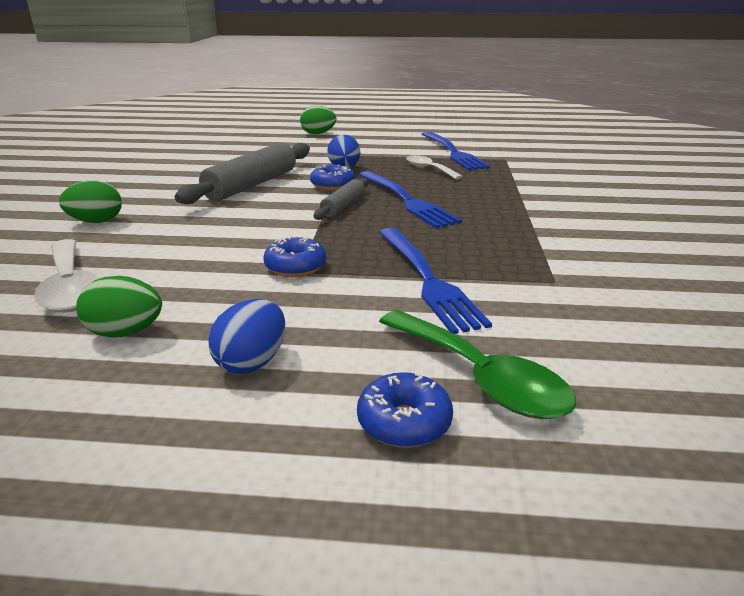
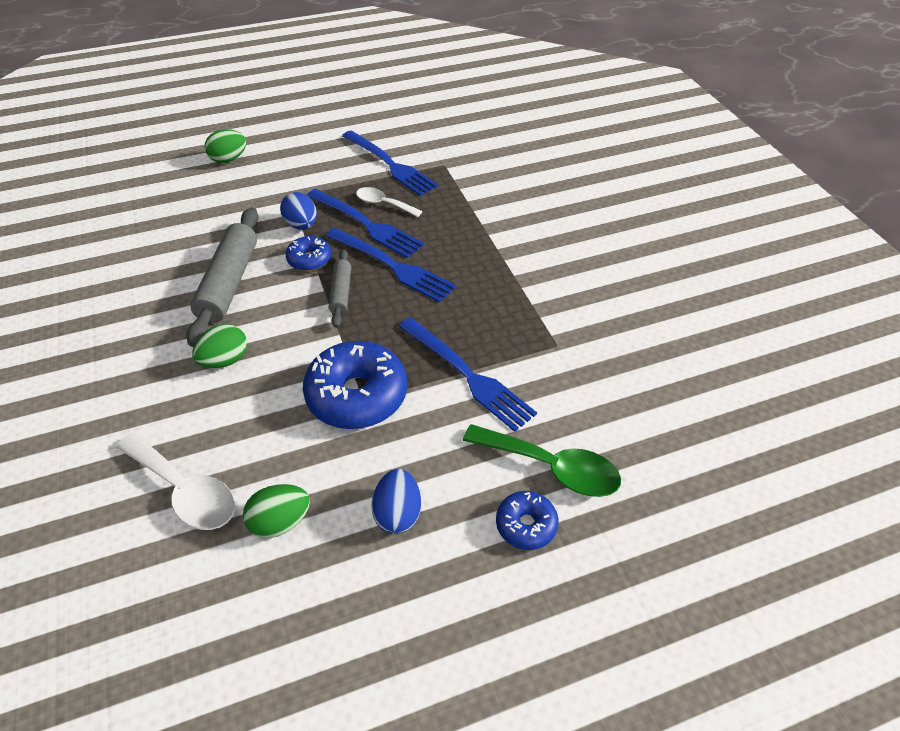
camera: 25 degrees left, 20 degrees up
green egg [59,180,122,223] -> green egg moved to [192,324,247,368]
blue donut [263,236,327,277] -> blue donut [303,341,407,429], size x1.90
none -> blue fork [307,189,424,258]

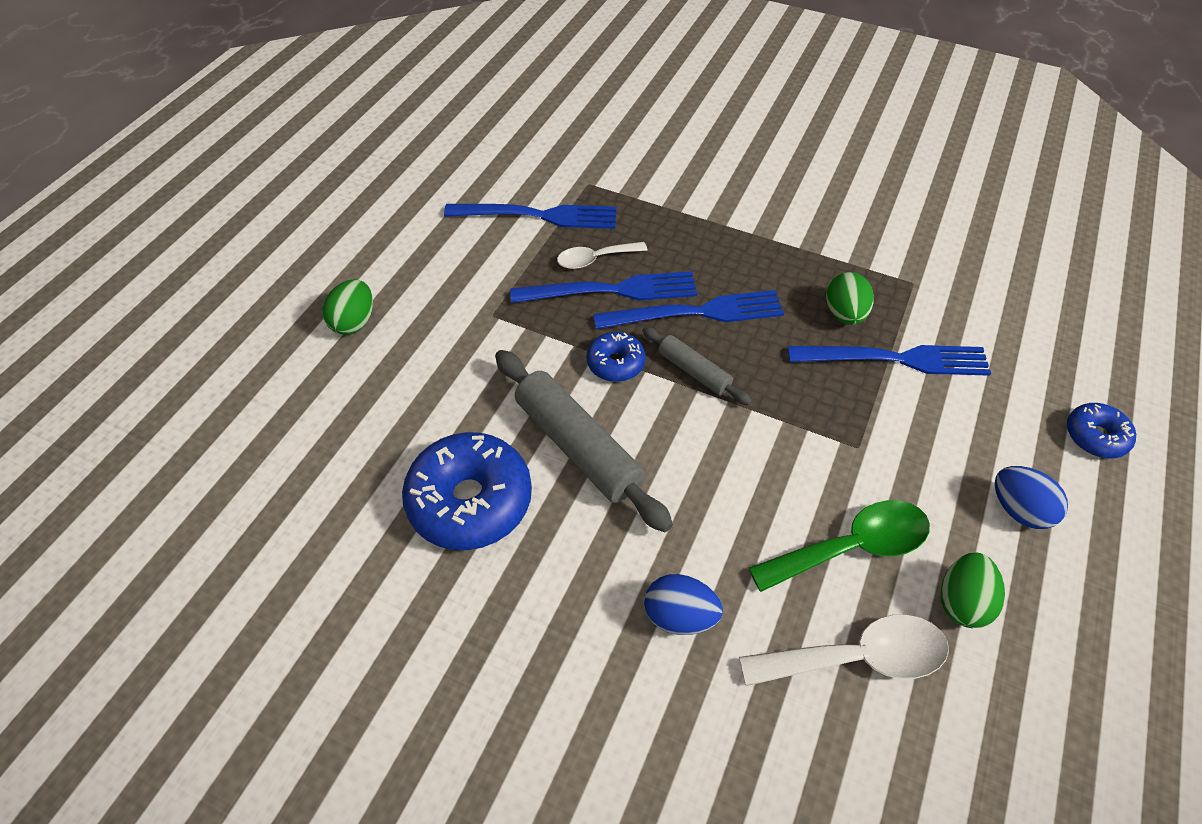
camera: 45 degrees left, 5 degrees up
green egg [192,324,247,368] -> green egg moved to [826,272,874,325]
blue egg [280,192,317,230] -> blue egg moved to [644,574,723,635]
blue donut [303,341,407,429] -> blue donut moved to [402,432,532,550]
green spoon [463,424,621,497] -> green spoon moved to [749,500,930,592]

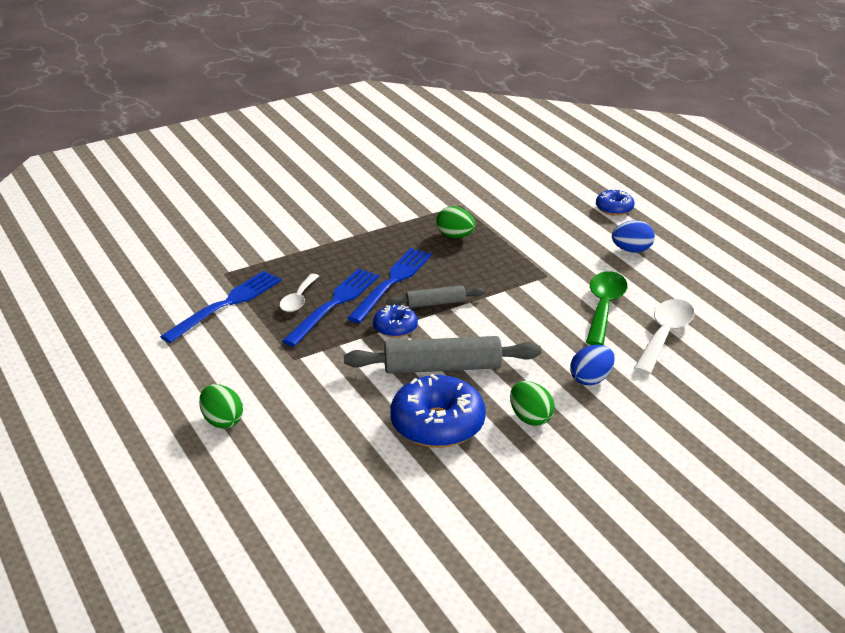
camera: 55 degrees left, 20 degrees down
blue fork [788,345,991,376] -> none
green egg [941,552,1005,628] -> green egg moved to [510,381,555,426]

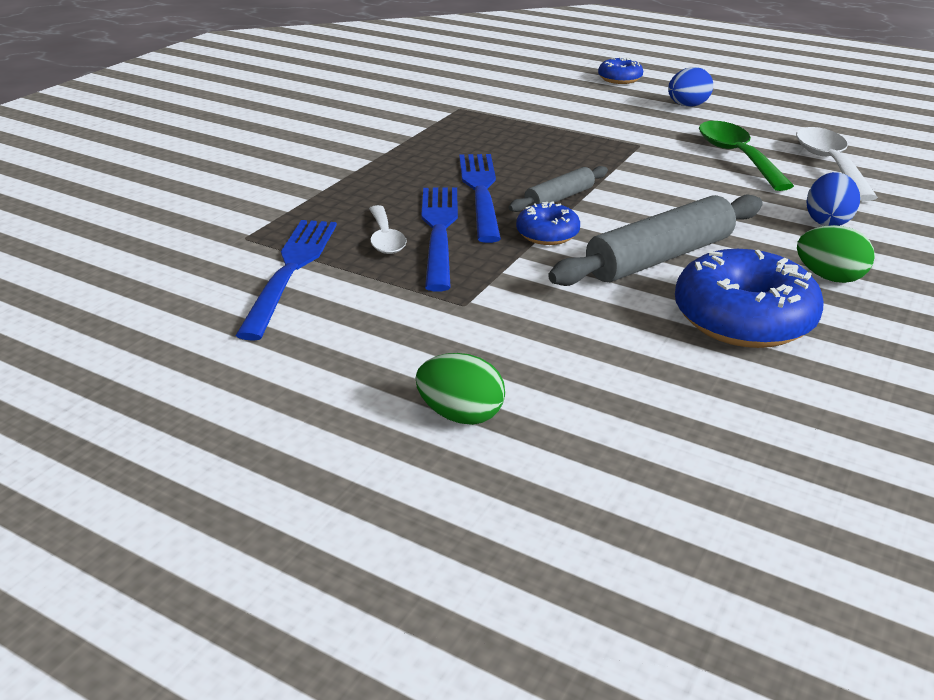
camera: 30 degrees left, 0 degrees up
green egg [436,206,475,238] -> none

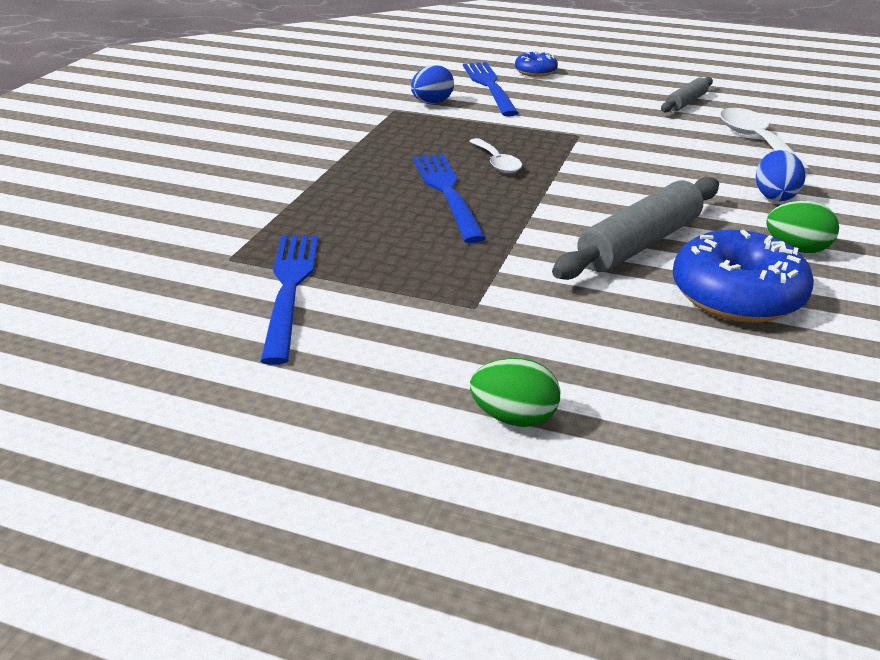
camera: 10 degrees left, 0 degrees up
white spoon [369,205,407,254] -> white spoon moved to [469,138,522,173]
blue fork [421,187,458,291] -> blue fork moved to [463,62,518,117]
grey rolling pin [509,166,608,212] -> grey rolling pin moved to [661,77,713,113]
blue donut [516,201,580,245] -> none
blue egg [668,67,713,107] -> blue egg moved to [411,65,454,104]
green spoon [699,121,794,191] -> none

